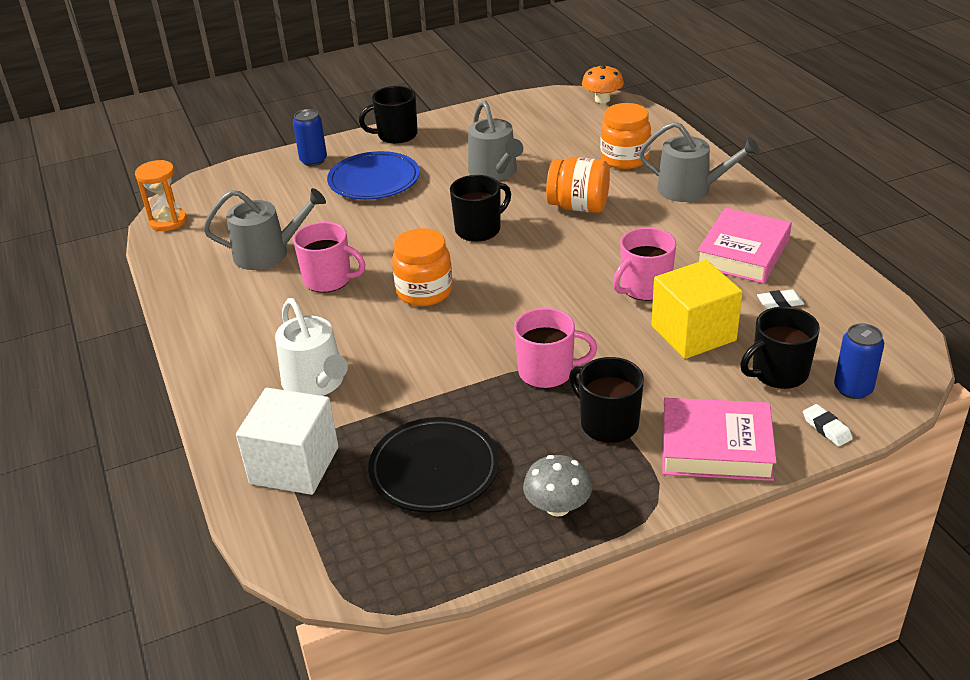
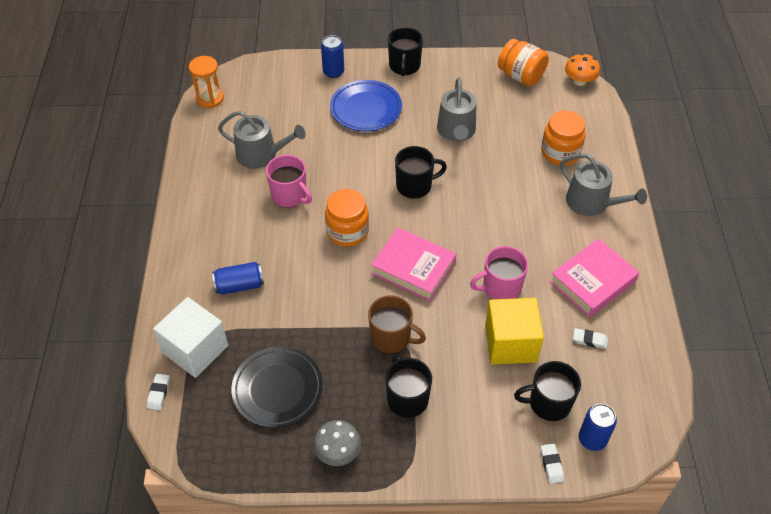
camera: 20 degrees right, 15 degrees up
white watering can [275,298,348,396] -> blue can [212,262,264,295]
black mug [359,86,418,144] -> black mug turned 90 degrees counterclockwise [388,27,423,76]
pink mug [514,308,597,389] -> brown mug [368,295,426,353]
orange jar [546,157,610,213] -> orange jar moved to [498,39,549,86]
pink book [663,398,777,481] -> pink book moved to [371,228,456,302]
none -> white eraser [147,374,170,410]

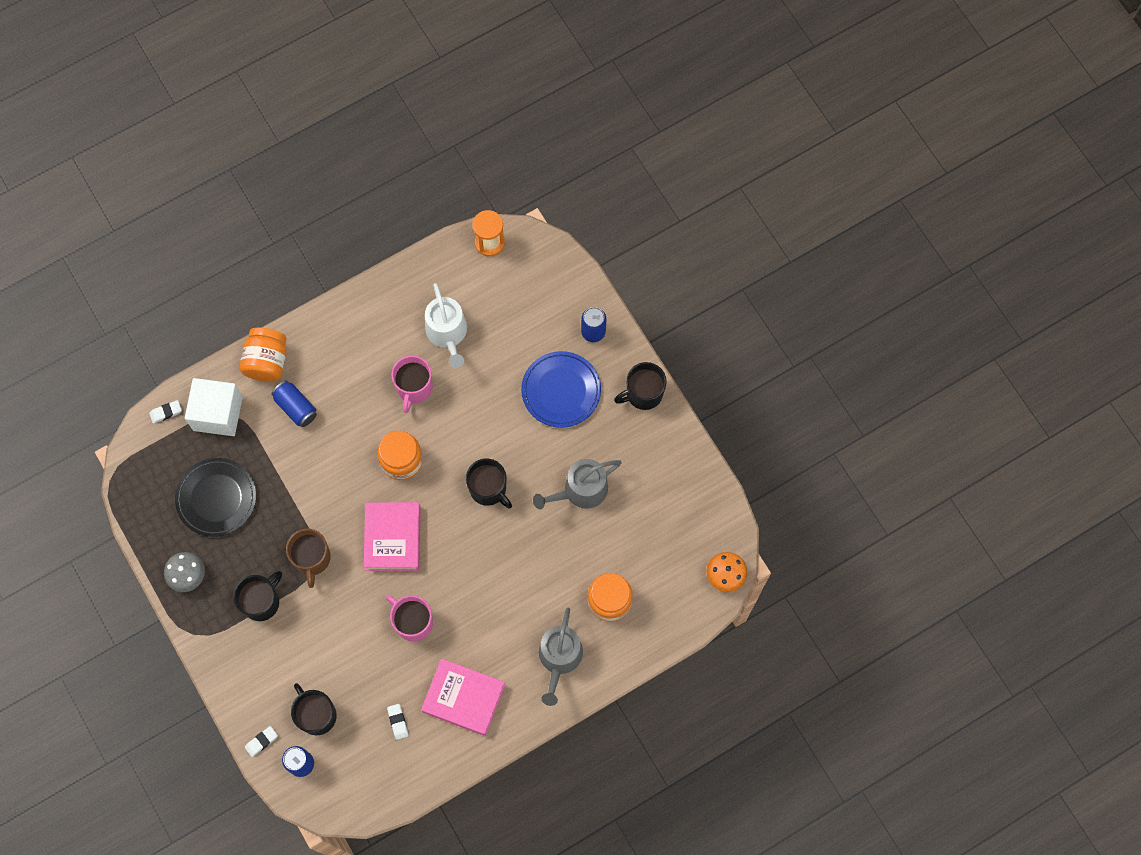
camera: 60 degrees right, 20 degrees up
grey watering can [218,111,306,169] -> white watering can [425,283,467,368]
yellow cube [485,298,544,365] -> none
orange jar [498,39,549,86] -> orange jar moved to [239,327,287,382]

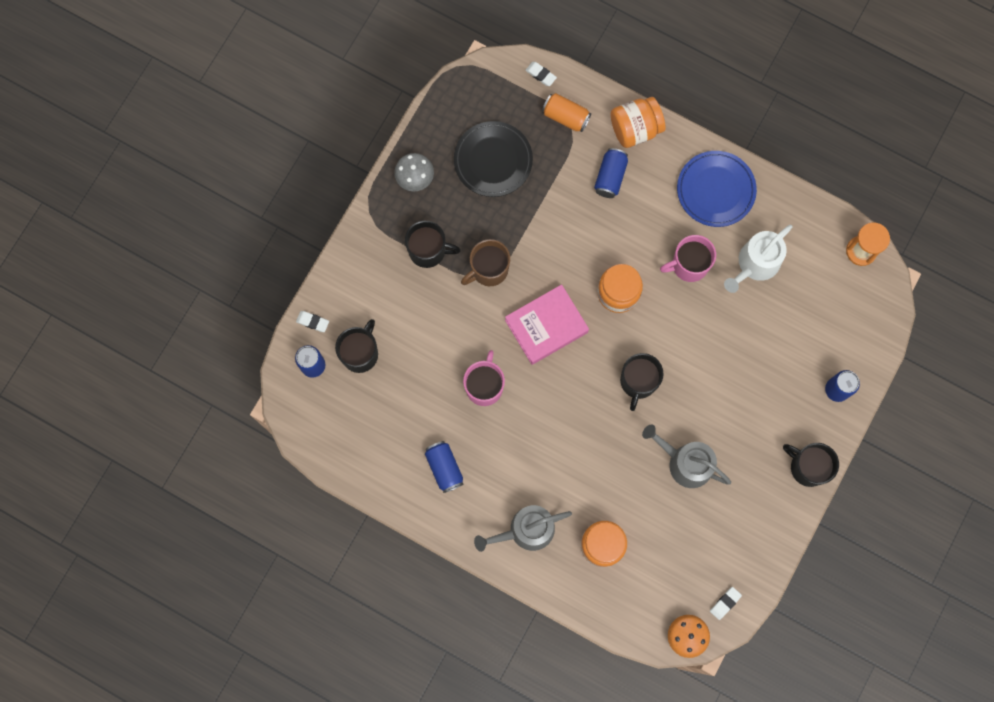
camera: 60 degrees right, 5 degrees up
white cube [185,378,243,436] -> orange can [542,93,591,132]
white eraser [387,704,409,740] -> white eraser moved to [710,587,742,620]
pink book [421,658,505,736] -> blue can [425,441,463,493]
blue plate [521,351,601,428] -> blue plate moved to [677,151,757,227]

